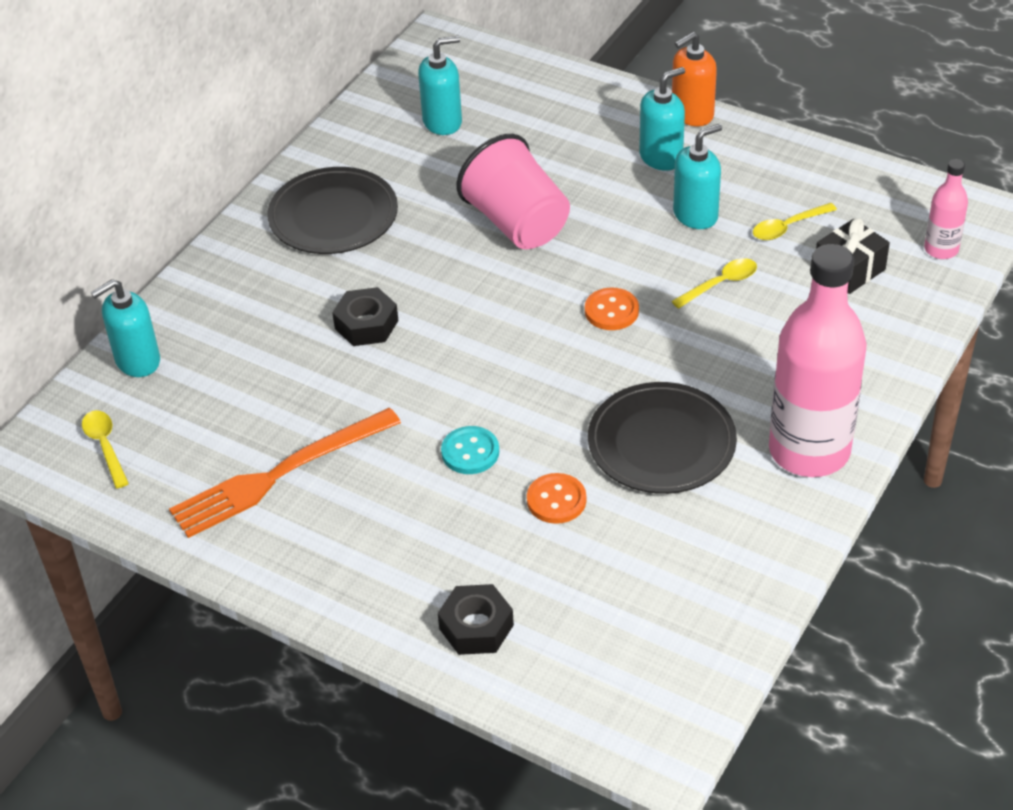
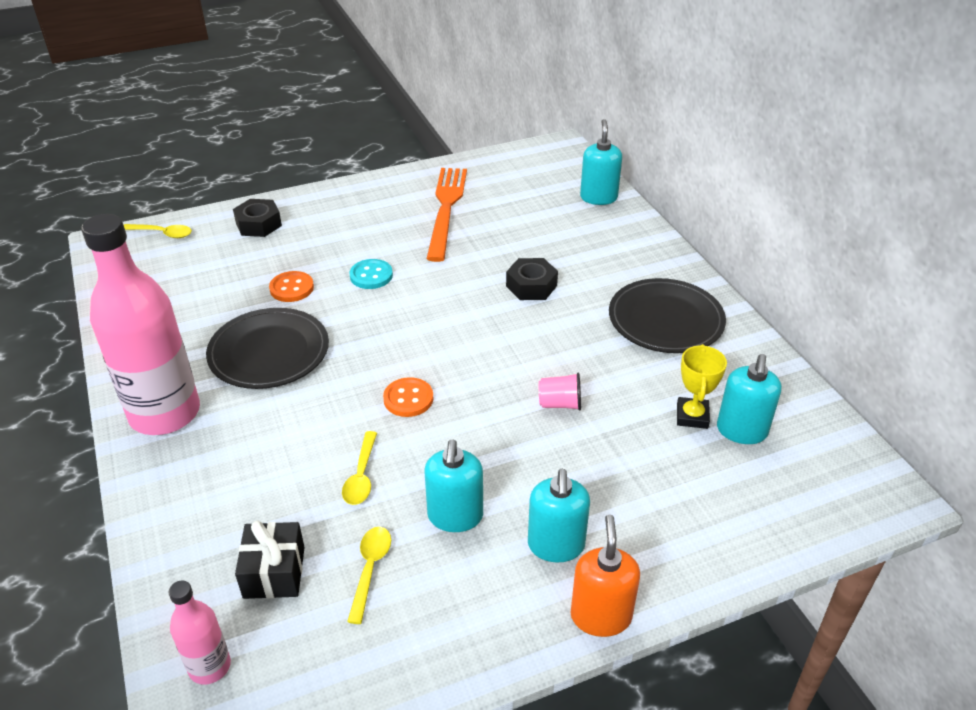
camera: 125 degrees right, 5 degrees down
yellow spoon [82,410,129,488] -> yellow spoon moved to [124,224,192,238]
pink cup [456,134,570,249] -> pink cup [539,372,581,411], size x0.45
none -> yellow trophy [677,344,727,429]

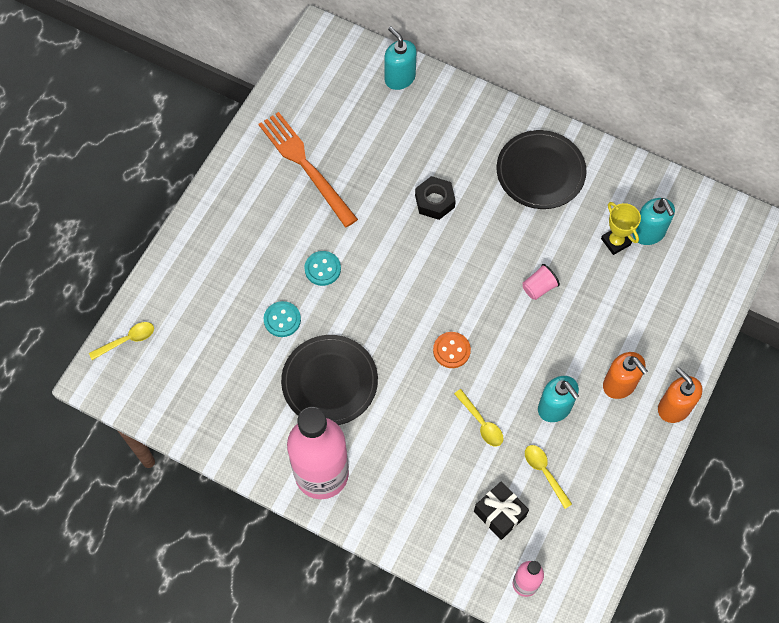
camera: 40 degrees left, 25 degrees up
black nut [233,199,282,237] -> none
orange button [269,271,314,302] -> turquoise button [264,301,301,337]
turquoise soap dispenser [528,469,590,562] -> orange soap dispenser [603,352,648,399]

